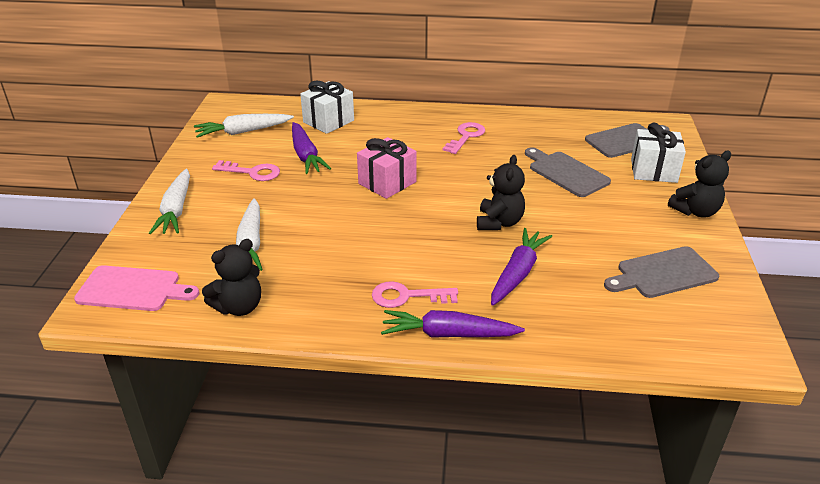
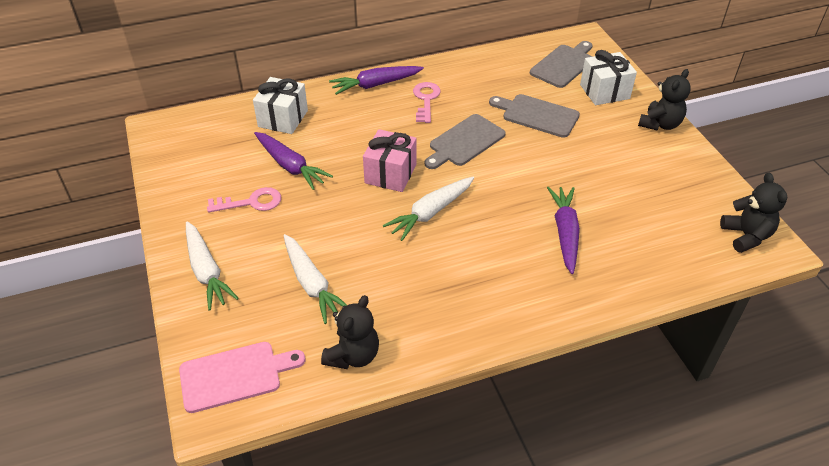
camera: 25 degrees left, 10 degrees up
white carrot [194,114,294,138] -> white carrot moved to [383,177,474,241]
pink key [372,281,458,308] -> none
purple carrot [381,310,525,338] -> purple carrot moved to [329,66,424,95]
black teddy bear [477,155,525,230] -> black teddy bear moved to [720,173,788,253]
grey cutting board [604,246,719,298] -> grey cutting board moved to [424,114,506,169]

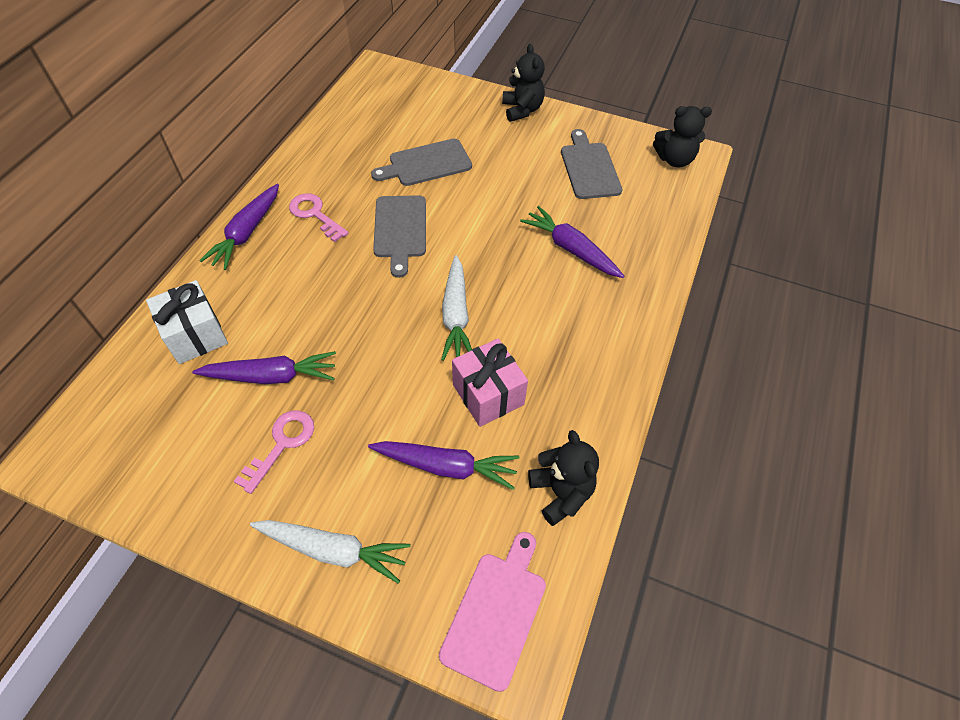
camera: 50 degrees left, 10 degrees up
white carrot [283,234,347,324] -> purple carrot [368,441,519,490]
pink gift [363,129,416,192] -> pink gift moved to [452,338,528,427]
grey cutting board [530,41,593,88] -> grey cutting board moved to [561,129,622,199]
white gift [580,50,637,105] -> none
black teddy bear [720,173,788,253] -> black teddy bear turned 150 degrees clockwise [653,106,712,167]

